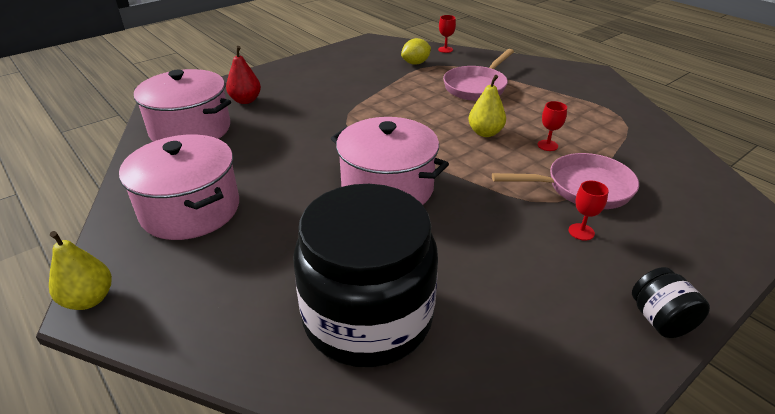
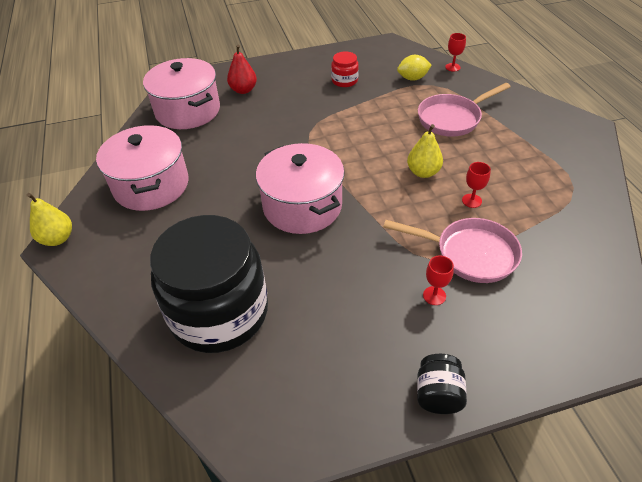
camera: 25 degrees right, 10 degrees up
none -> red jar [331,51,359,87]

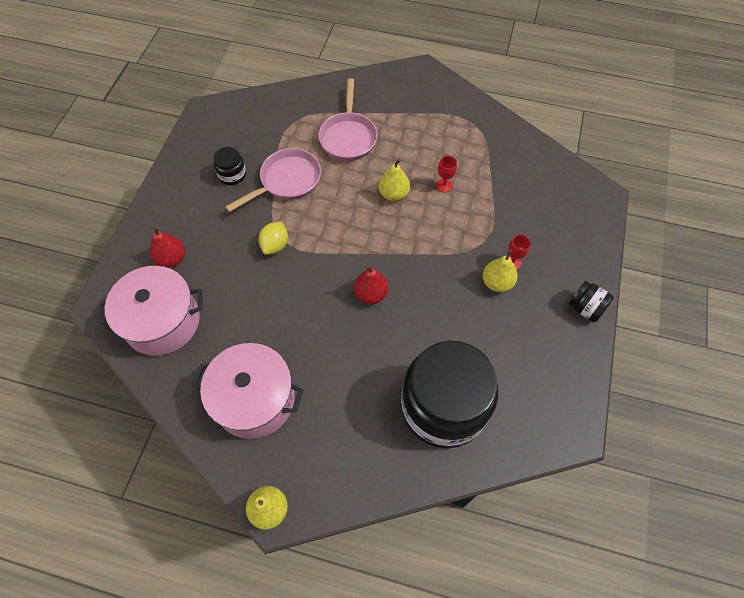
camera: 60 degrees left, 15 degrees up
pink pot [256,143,345,234] -> red pear [354,264,388,304]
red jar [331,51,359,87] -> black jar [214,147,246,185]
pink pan [383,218,522,283] -> pink pan moved to [225,148,321,212]
yellow lemon [397,55,432,81] -> yellow lemon moved to [259,222,288,255]
red goblet [445,33,466,72] -> none
none -> yellow pear [483,250,517,292]

